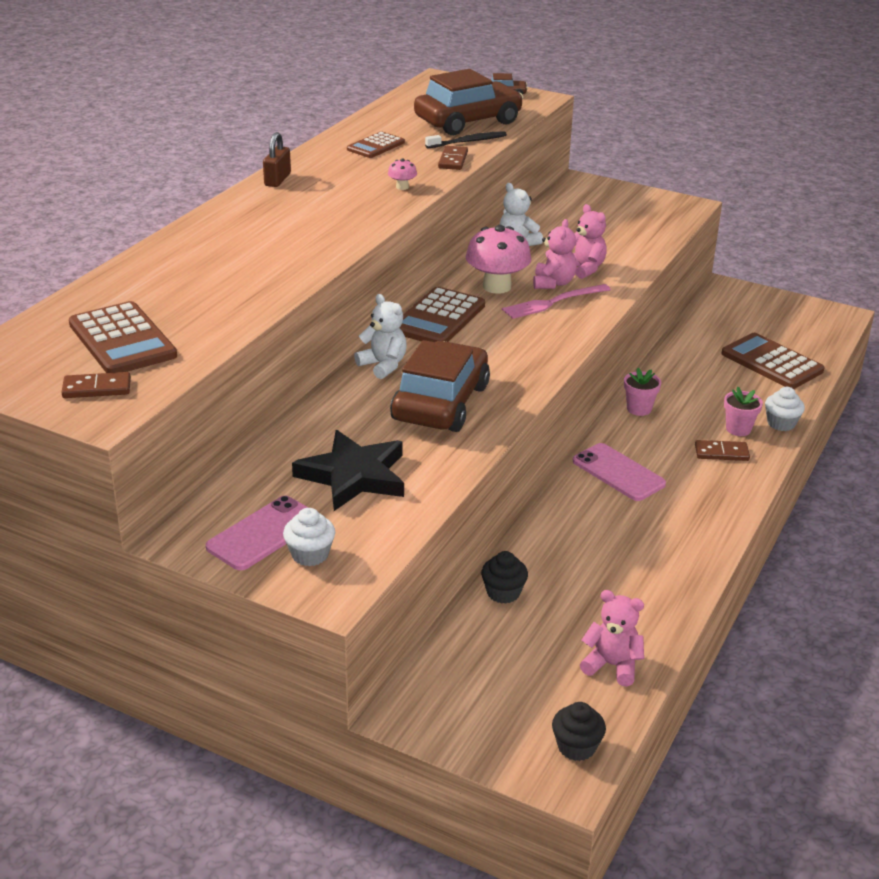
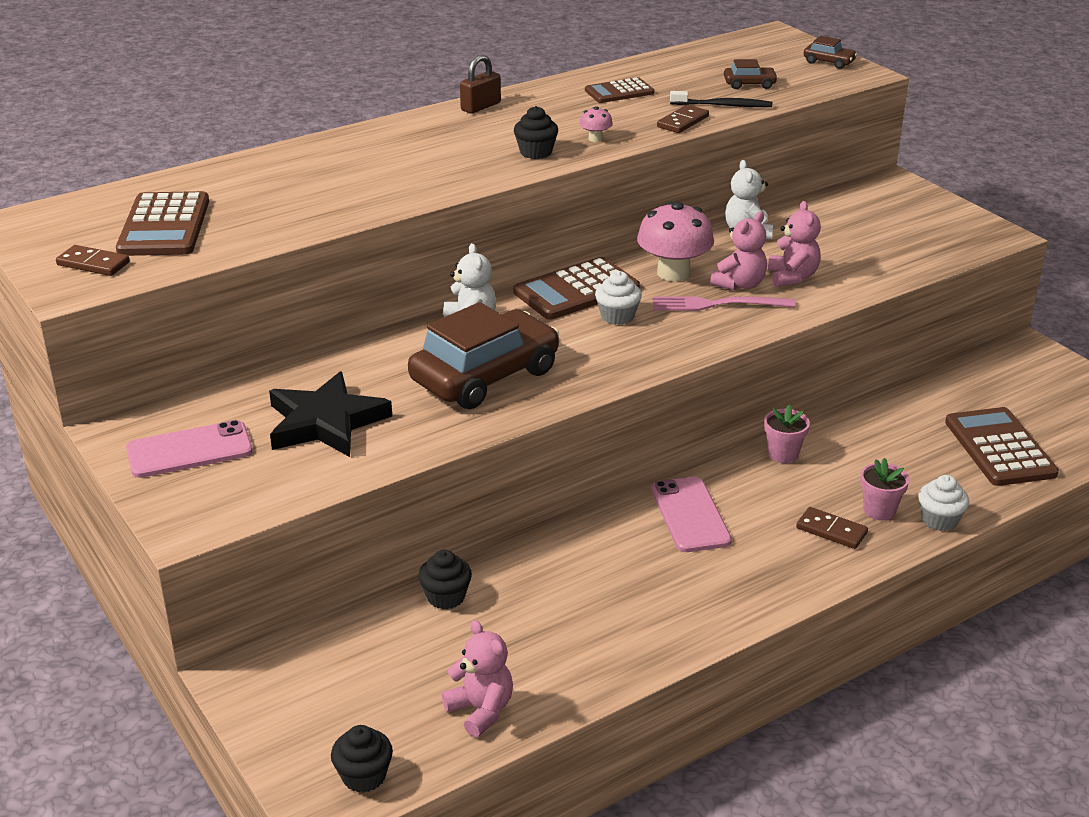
camera: 30 degrees right, 0 degrees up
white cupcake [283,508,335,566] -> white cupcake moved to [595,271,642,325]
brown car [414,69,524,135] -> brown car [724,59,778,89], size x0.42
none -> black cupcake [514,106,558,159]

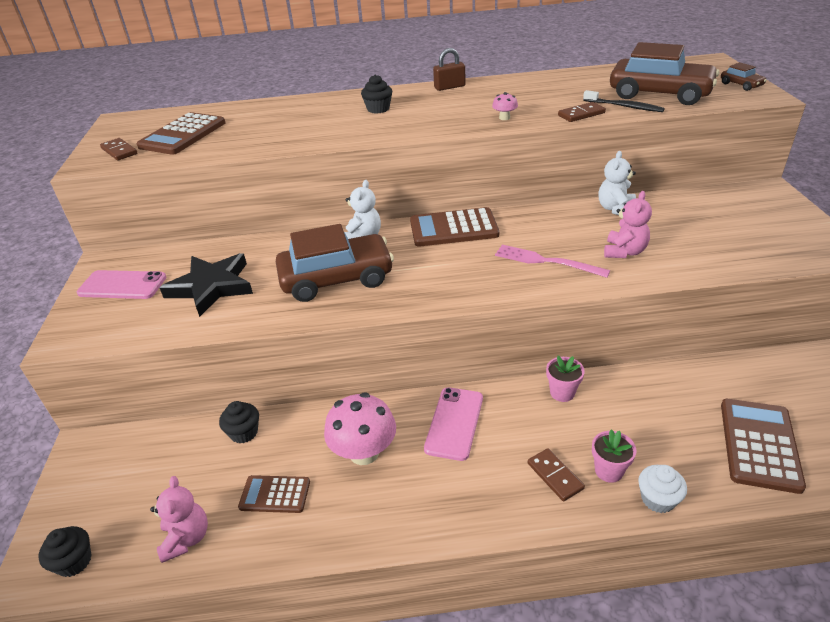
camera: 30 degrees right, 5 degrees up
black cupcake [514,106,558,159] -> black cupcake moved to [361,75,392,114]
brown calculator [585,77,654,103] -> brown calculator moved to [238,475,310,513]
white cupcake [595,271,642,325] -> none
pink mushroom [637,202,714,281] -> pink mushroom moved to [324,392,396,465]
pink teddy bear [710,211,767,290] -> none
brown car [724,59,778,89] -> brown car [610,42,719,105], size x2.38

